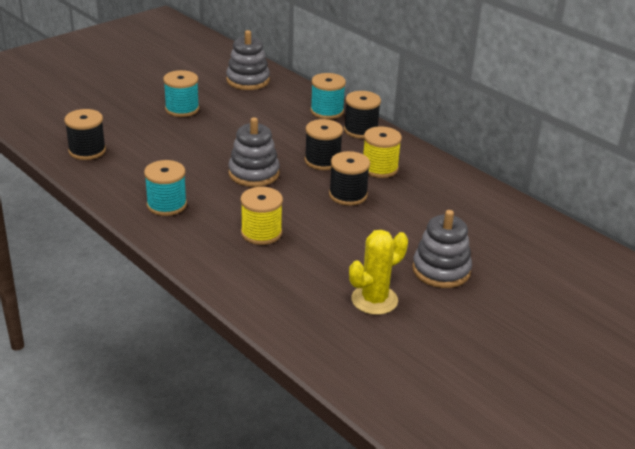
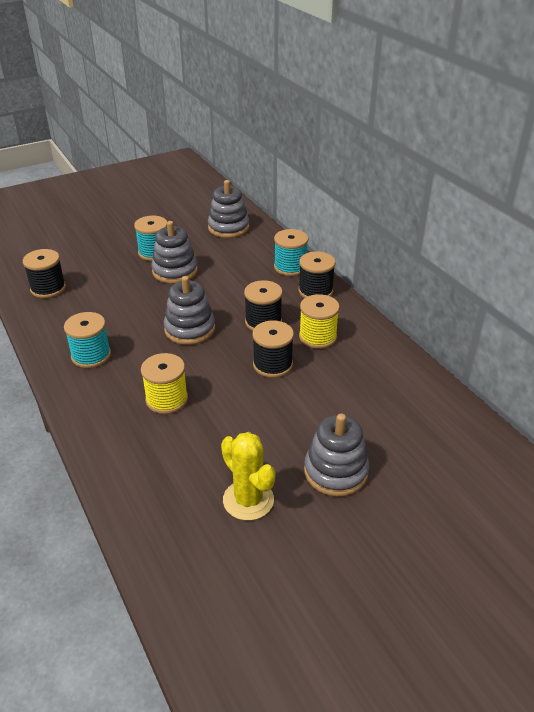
camera: 15 degrees right, 5 degrees up
yellow cactus [349,230,408,315] -> yellow cactus turned 75 degrees clockwise [221,432,275,520]
none -> grey stacking toy [151,221,198,284]

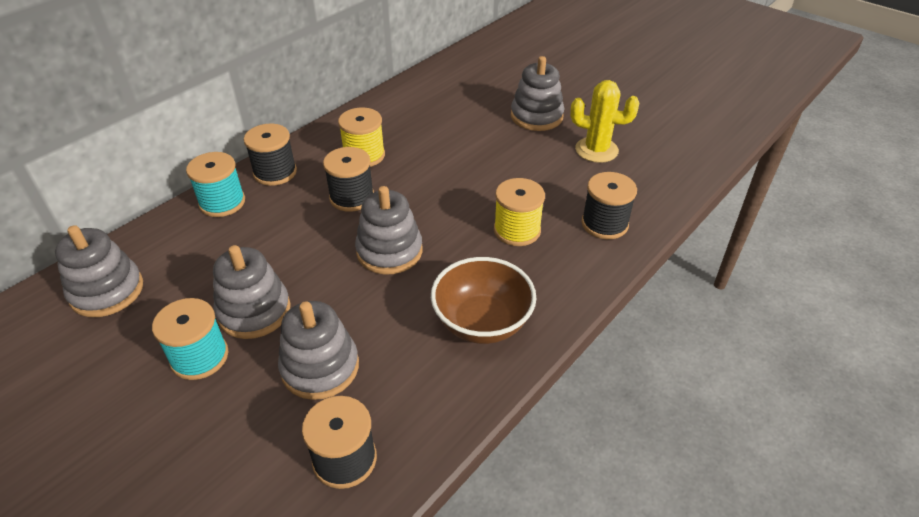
camera: 110 degrees left, 5 degrees up
turquoise spool [64,312,111,368] -> brown bowl [431,257,536,344]
yellow cactus [221,432,275,520] -> yellow cactus turned 75 degrees clockwise [570,80,639,163]
black spool [252,320,294,378] -> black spool moved to [581,172,637,239]
none -> grey stacking toy [278,301,359,400]

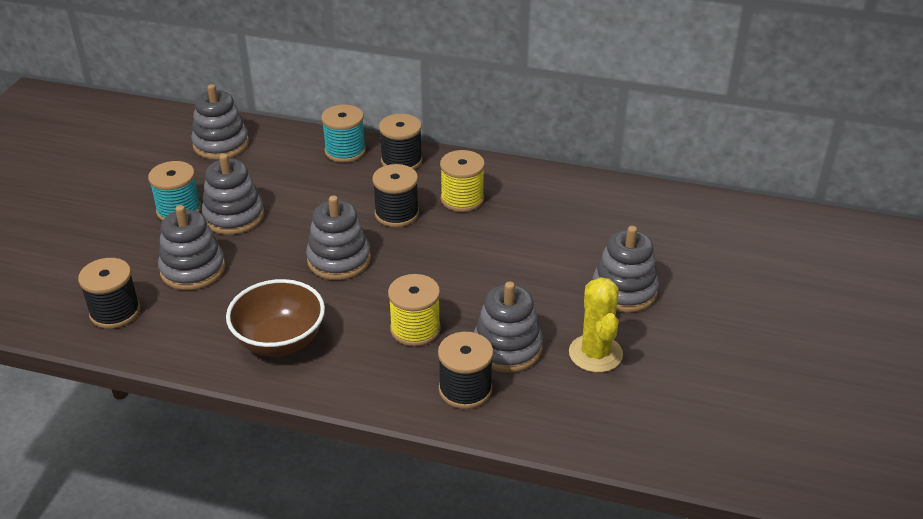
camera: 65 degrees right, 5 degrees down
none -> grey stacking toy [474,281,543,373]

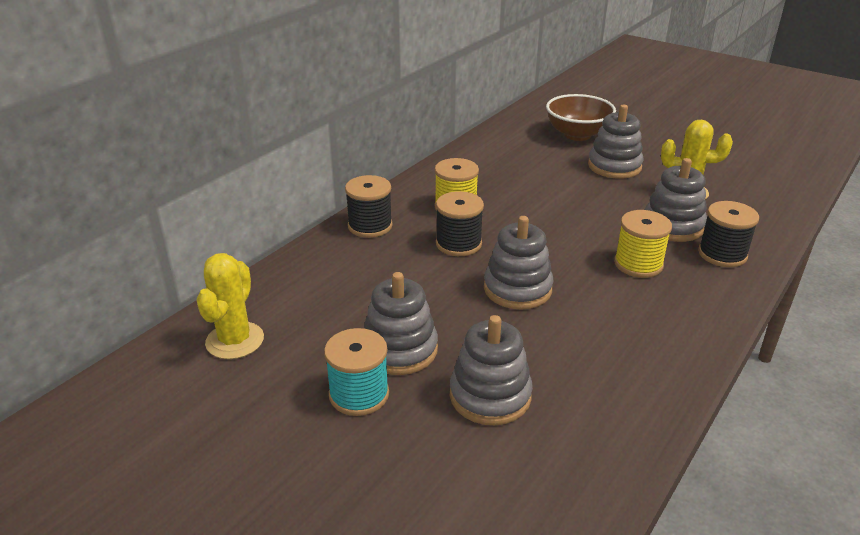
camera: 70 degrees left, 5 degrees down
black spool [78,258,140,329] -> none
grey stacking toy [191,84,249,160] -> yellow cactus [197,253,264,359]
brown bowl [226,279,325,356] -> brown bowl moved to [546,94,616,141]
turquoise spool [321,104,366,163] -> none

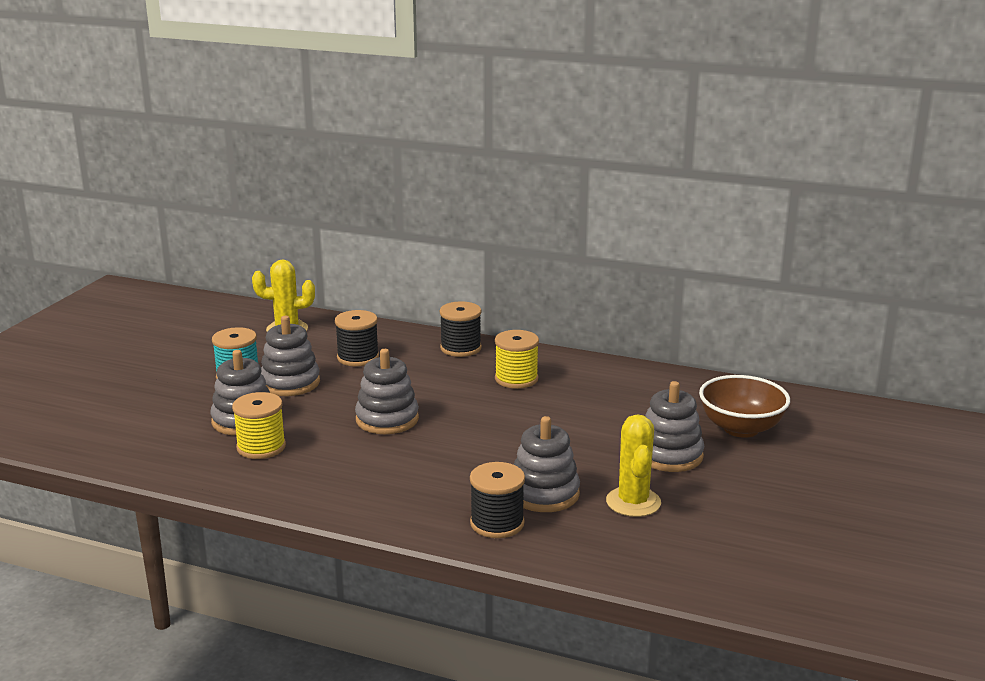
camera: 75 degrees right, 10 degrees down
black spool [436,191,484,256] -> black spool moved to [335,310,379,366]
yellow spool [614,210,672,278] -> yellow spool moved to [232,392,286,459]

